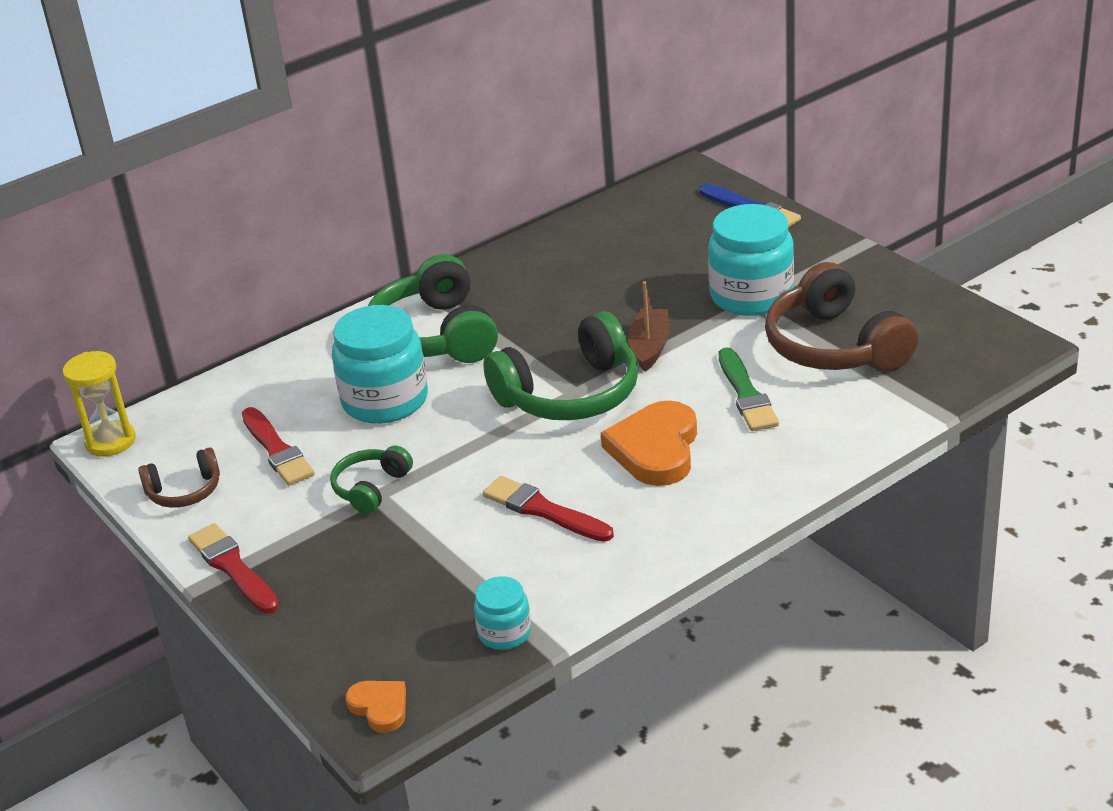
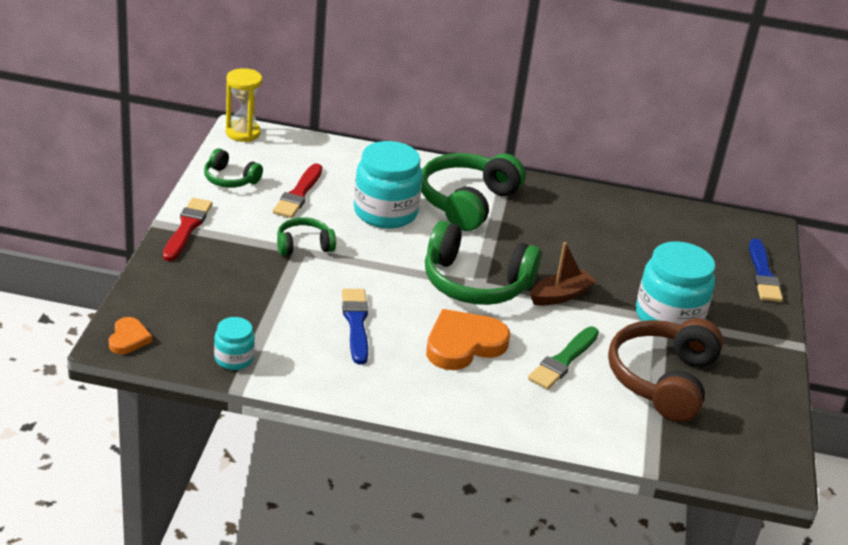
camera: 40 degrees right, 0 degrees up
brown headphones [138,448,220,508] -> green headphones [204,148,263,188]
red brush [483,476,614,542] -> blue brush [342,289,368,364]

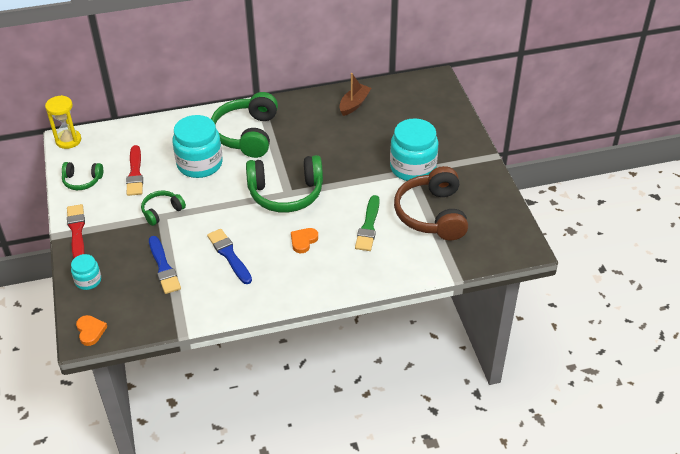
camera: 20 degrees left, 10 degrees up
turquoise jar [214,317,255,370] -> turquoise jar moved to [71,254,101,290]
orange heart [426,309,510,370] -> orange heart [291,228,318,253], size x0.53
brown boat [530,242,596,306] -> brown boat moved to [339,73,371,116]
blue brush [749,239,783,302] -> blue brush moved to [149,236,181,294]

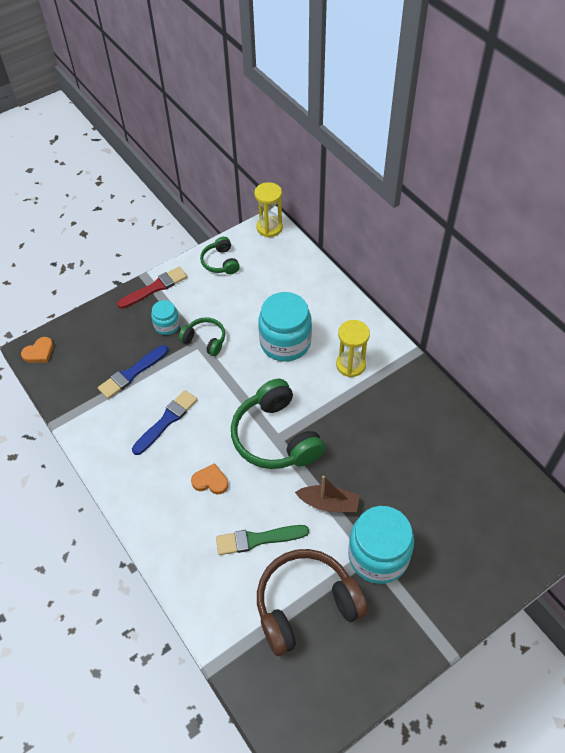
camera: 70 degrees right, 10 degrees up
turquoise jar [71,254,101,290] -> turquoise jar moved to [151,300,180,335]
red brush [126,145,143,196] -> none
green headphones [211,92,278,158] -> yellow hourglass [336,320,370,377]
brown boat [339,73,371,116] -> brown boat moved to [295,476,360,513]

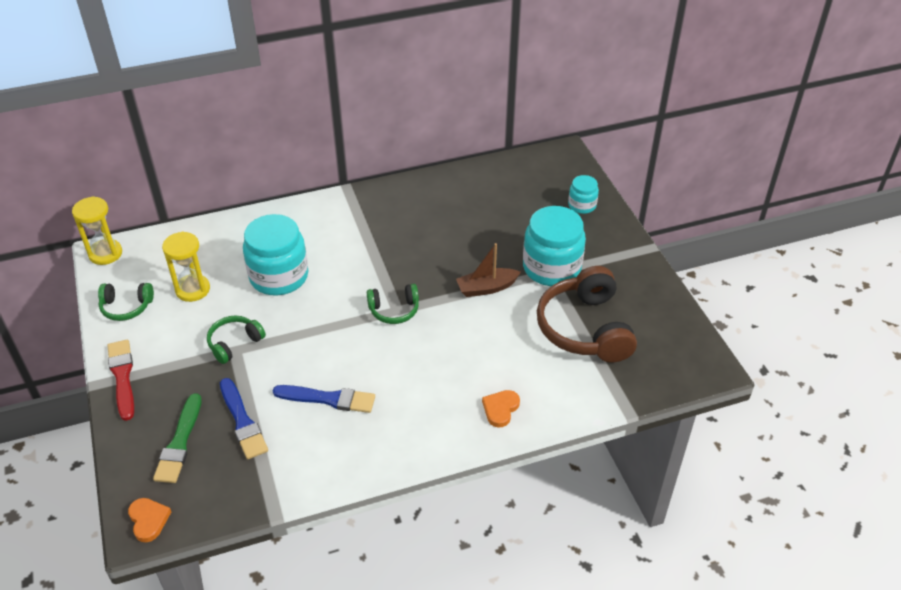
camera: 75 degrees left, 10 degrees down
blue brush [132,390,197,455] -> blue brush turned 135 degrees clockwise [273,385,375,413]
turquoise jar [151,300,180,335] -> turquoise jar moved to [568,175,599,214]
orange heart [191,463,228,494] -> orange heart moved to [482,390,520,428]
green brush [216,525,309,555] -> green brush moved to [153,393,202,483]
green headphones [231,379,325,469] -> green headphones [367,284,419,324], size x0.52
brown boat [295,476,360,513] -> brown boat turned 135 degrees counterclockwise [456,243,521,297]
yellow hourglass [336,320,370,377] -> yellow hourglass moved to [162,231,210,302]

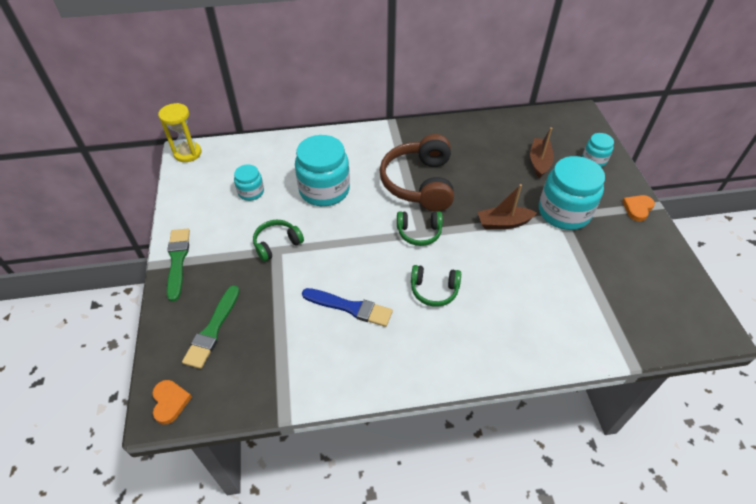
camera: 10 degrees right, 5 degrees up
green headphones [98,283,154,321] -> green headphones moved to [411,265,461,307]
red brush [107,340,134,421] -> green brush [167,229,190,302]
yellow hourglass [162,231,210,302] -> turquoise jar [234,164,264,201]
blue brush [220,378,268,459] -> none
orange heart [482,390,520,428] -> orange heart moved to [622,195,655,221]
brown headphones [537,266,637,362] -> brown headphones moved to [379,134,454,211]
none -> brown boat [530,127,554,178]

